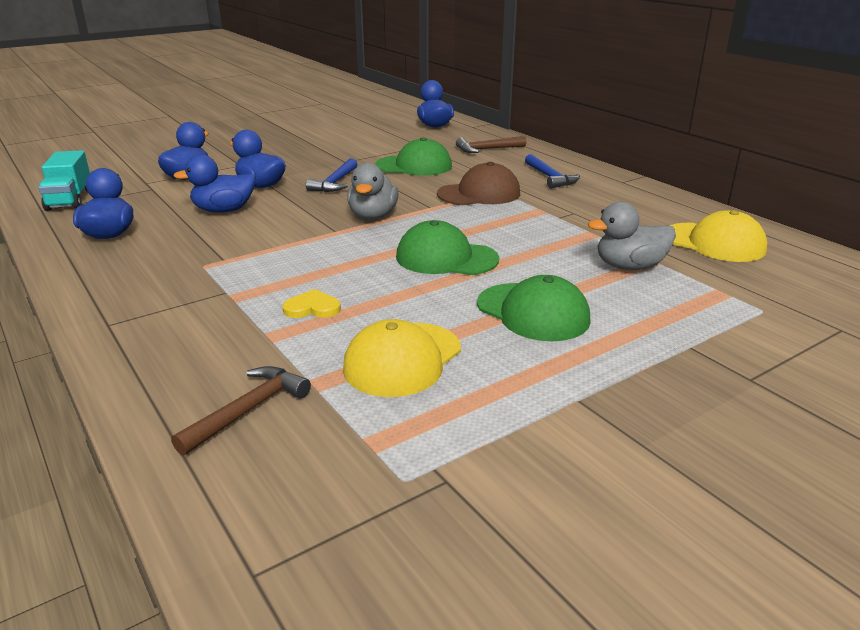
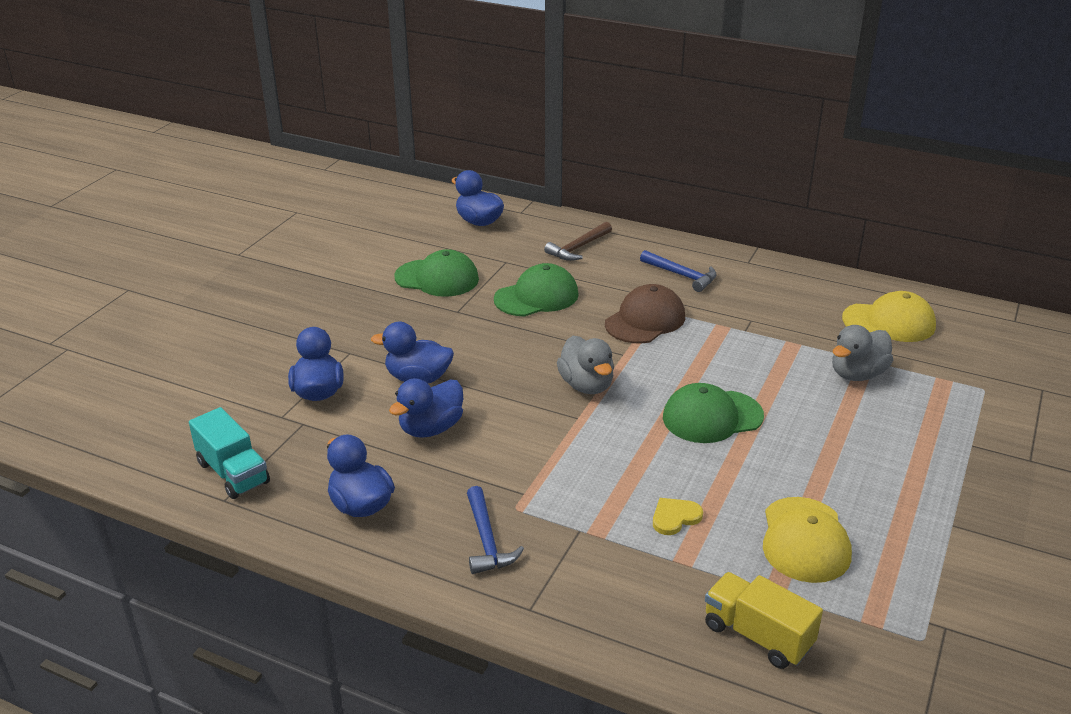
camera: 30 degrees left, 5 degrees up
brown hammer [171,366,311,456] -> yellow truck [705,572,823,669]
blue hammer [306,158,358,192] -> blue hammer moved to [467,486,524,574]
green cap [477,275,591,341] -> green cap moved to [394,249,479,297]

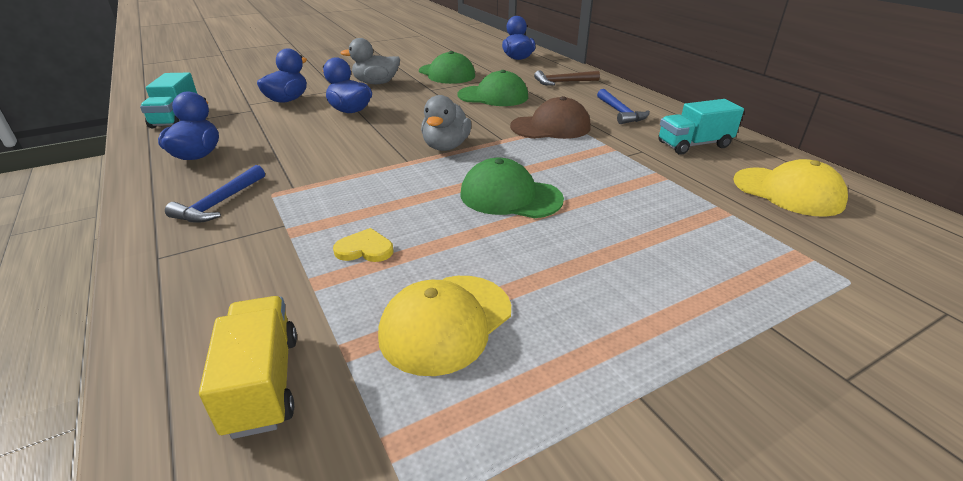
camera: 35 degrees right, 0 degrees up
blue duck [389,378,463,438] -> none
grey duck [832,325,893,381] -> grey duck moved to [340,38,400,84]
none -> turquoise truck [658,99,744,155]

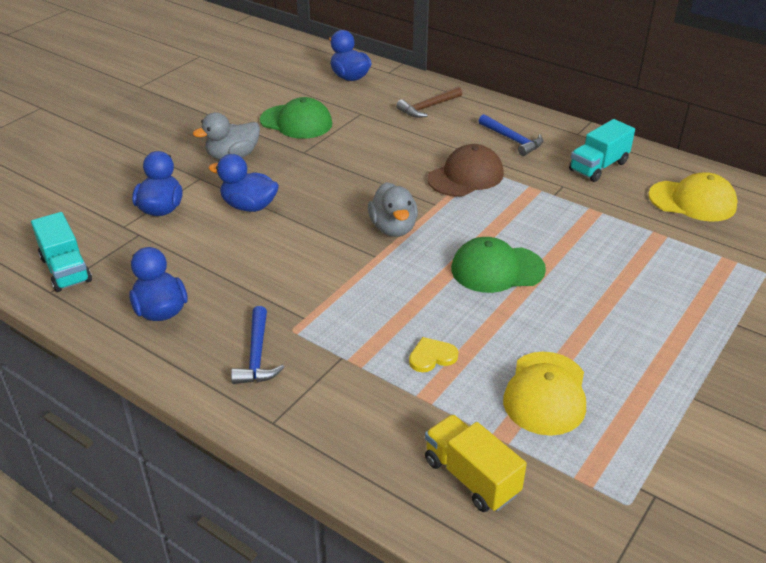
camera: 25 degrees left, 5 degrees up
green cap [457,70,528,106] -> none

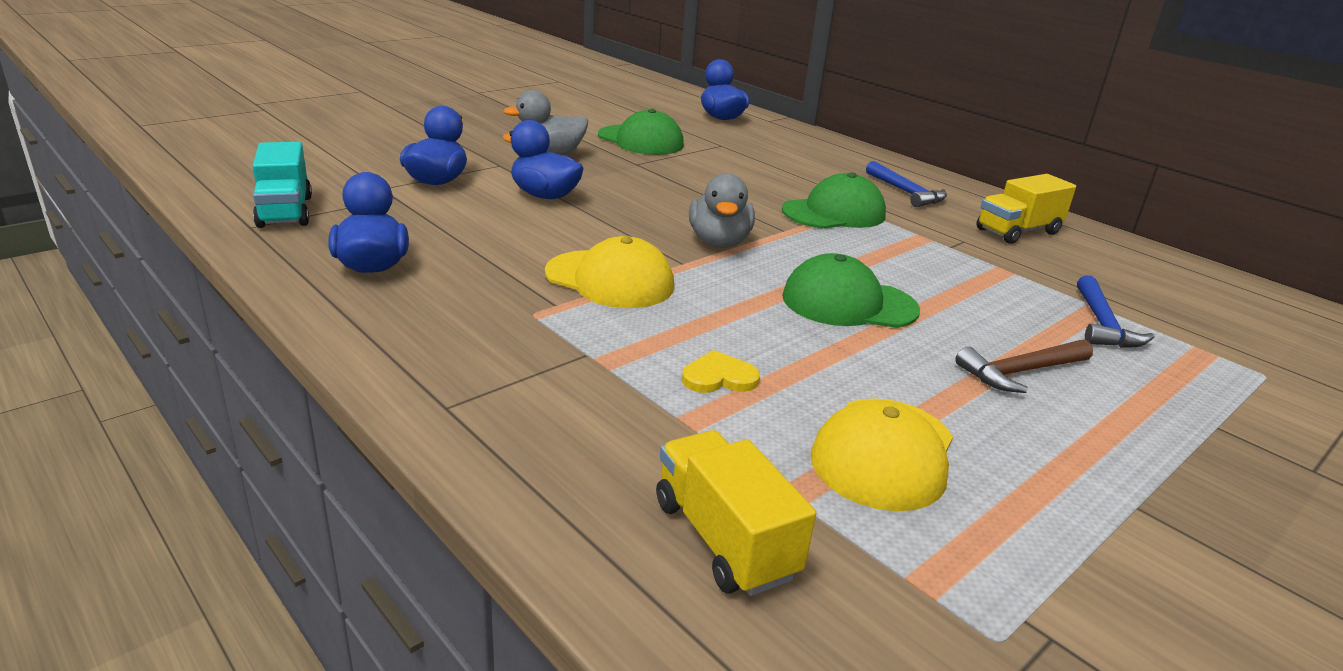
camera: 10 degrees right, 10 degrees down
blue hammer [231,306,284,384] -> blue hammer moved to [1077,275,1155,348]
brown hammer [396,86,462,118] -> brown hammer moved to [955,339,1093,393]
brown cap [427,144,504,197] -> green cap [782,172,886,229]
turquoise truck [569,119,635,182] -> yellow truck [976,174,1076,244]
yellow cap [649,172,738,222] -> yellow cap moved to [545,236,674,308]

